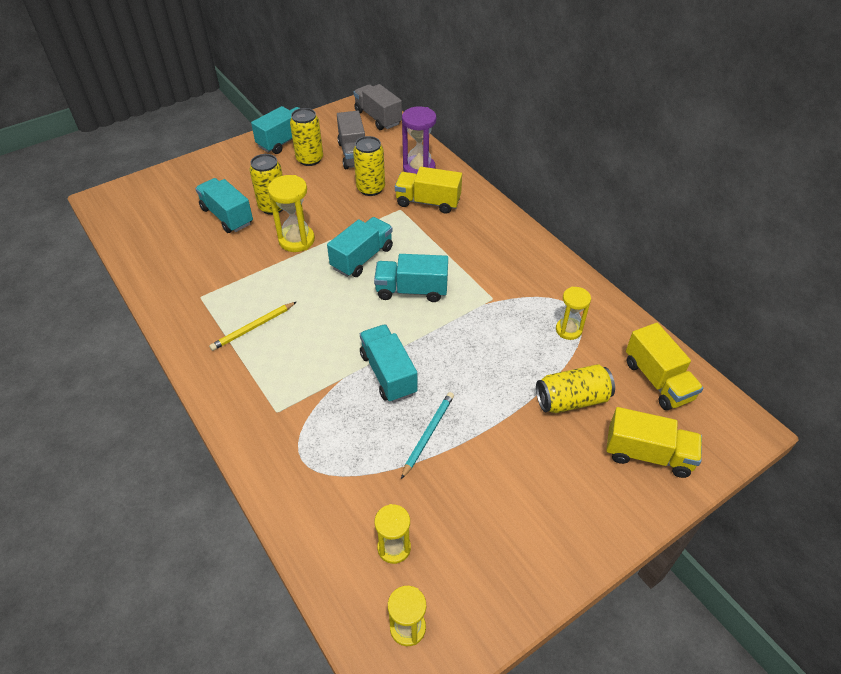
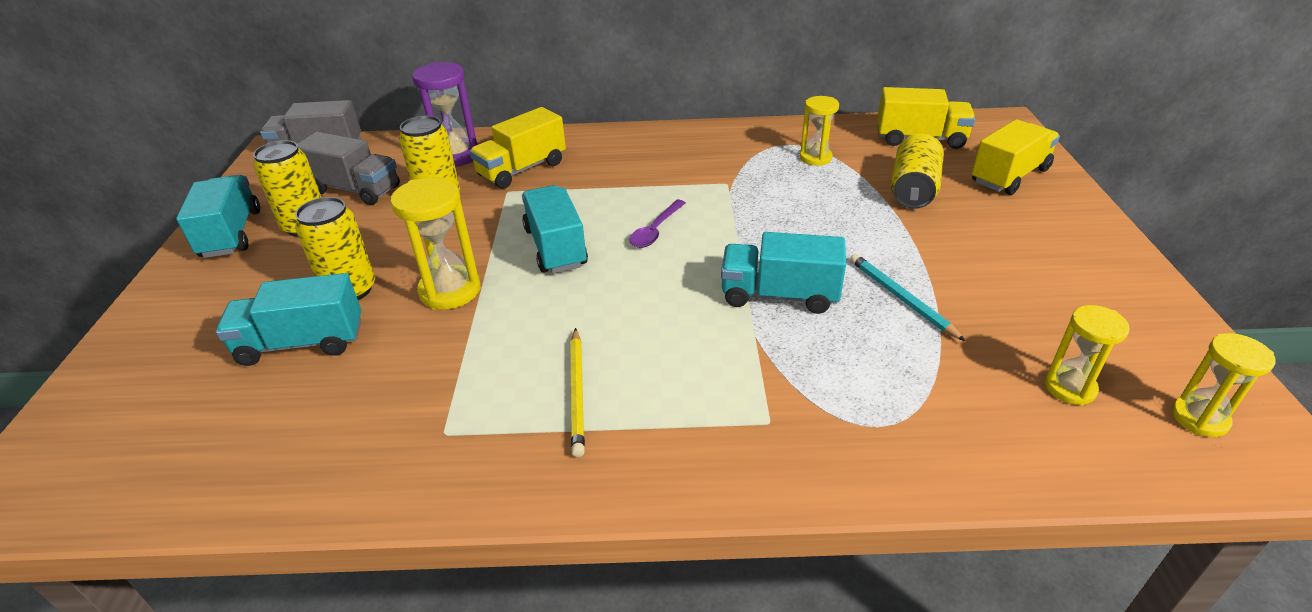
camera: 55 degrees left, 10 degrees down
turquoise truck [374,254,448,302] -> purple spoon [629,200,686,248]

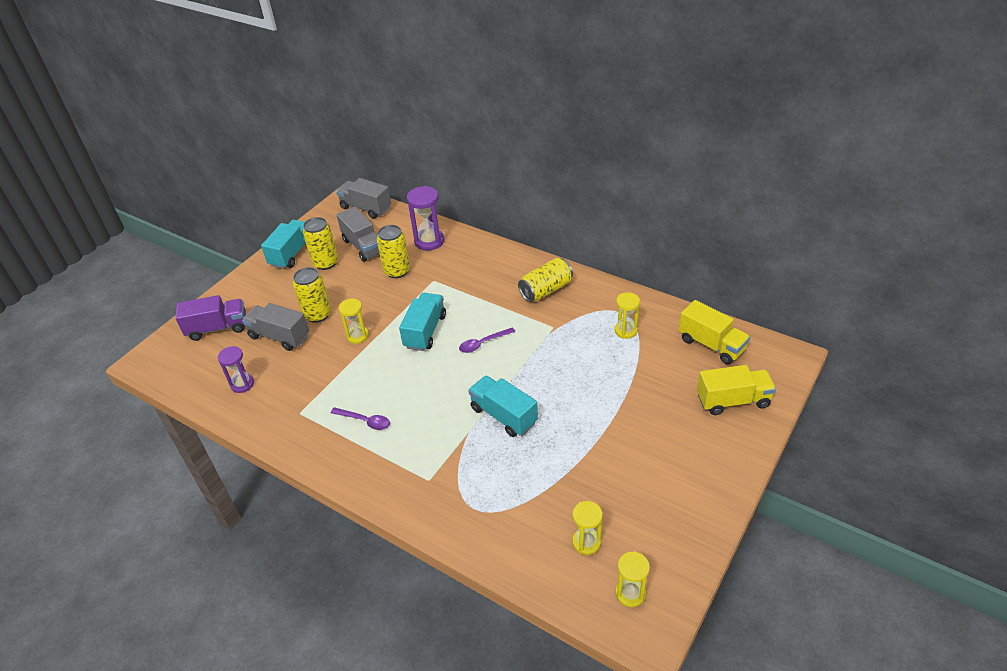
camera: 35 degrees right, 5 degrees up
turquoise truck [216,273,362,366] -> grey truck [242,303,309,351]
yellow hourglass [391,177,481,310] -> yellow hourglass [339,298,369,344], size x0.65
yellow truck [470,107,566,189] -> none
yellow pencil [570,328,585,457] -> purple spoon [331,407,390,430]
turquoise pencil [850,254,965,341] -> none
yellow can [891,134,944,209] -> yellow can moved to [518,258,573,302]
none -> purple truck [175,295,246,341]
none -> purple hourglass [218,346,254,393]

